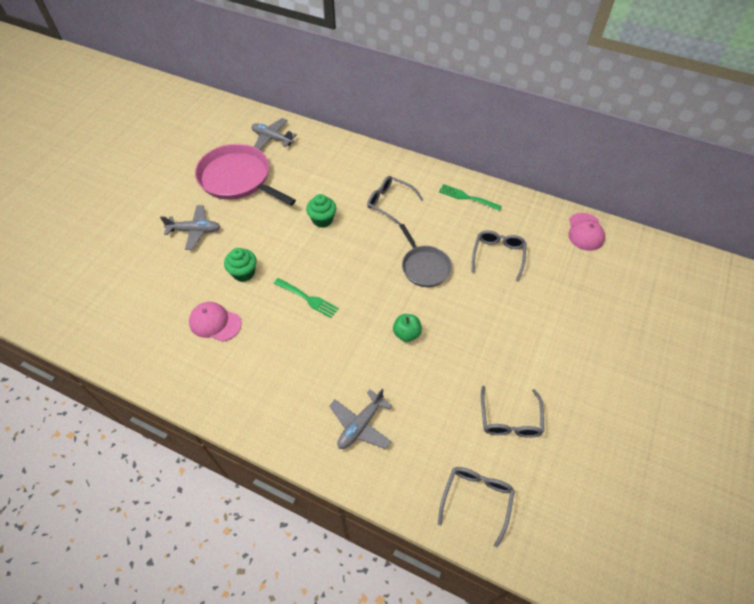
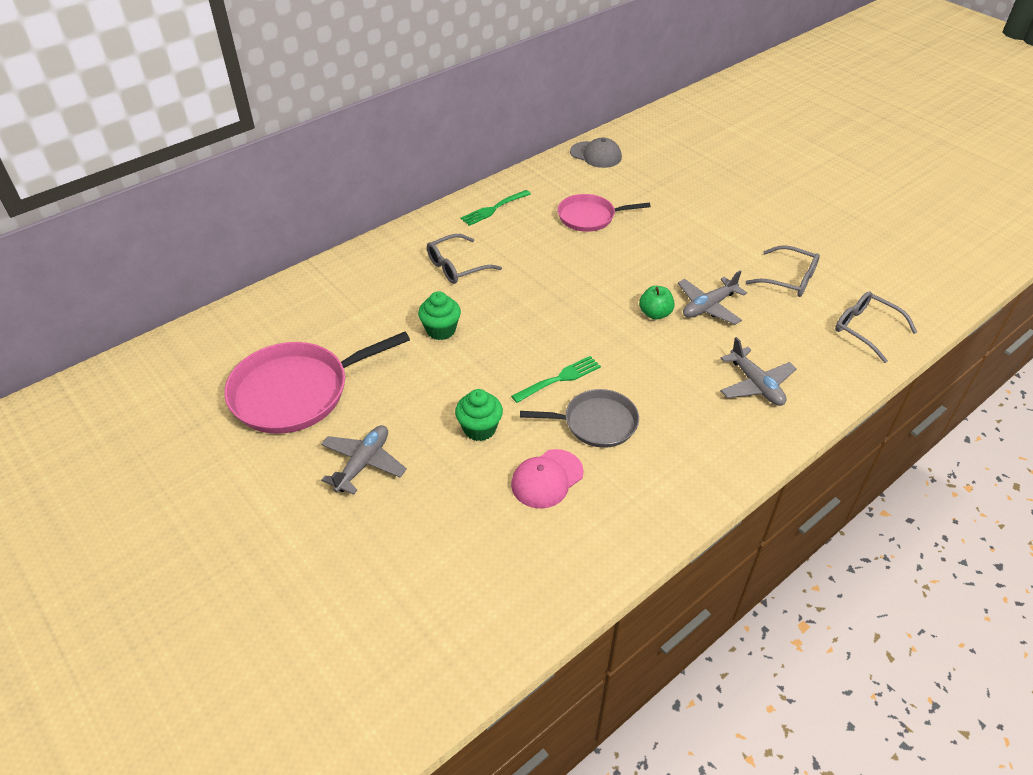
camera: 65 degrees left, 10 degrees down
grey plane [252,118,297,150] -> grey plane moved to [678,270,747,325]
grey pan [400,224,452,287] -> grey pan moved to [520,389,639,448]
grey glasses [472,230,526,281] -> pink pan [557,194,651,232]
pink cap [568,213,605,251] -> grey cap [570,138,622,168]

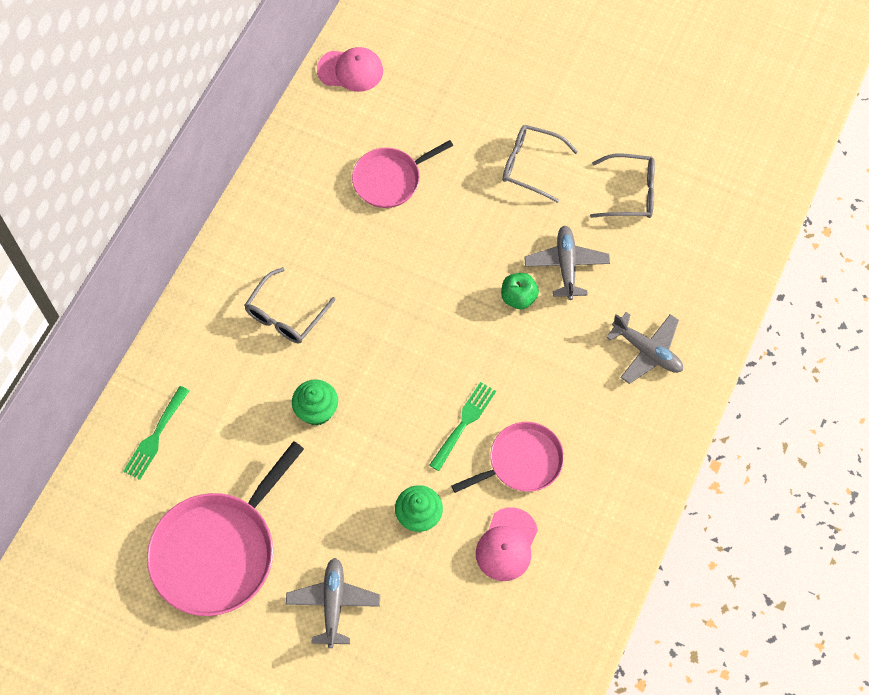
camera: 25 degrees left, 20 degrees up
green fork [461,190,531,226] -> green fork moved to [123,386,189,480]
grey pan [520,389,639,448] -> pink pan [451,422,564,493]
grey cap [570,138,622,168] -> pink cap [317,47,383,92]
grey plane [678,270,747,325] -> grey plane turned 150 degrees clockwise [524,226,610,300]
grey glasses [835,291,917,363] -> grey glasses moved to [502,125,578,203]

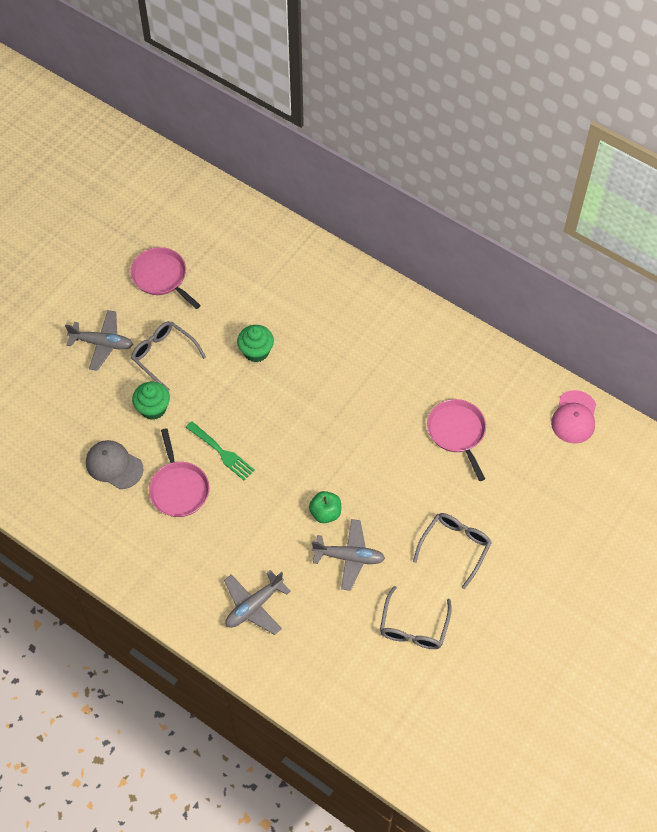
camera: 100 degrees right, 5 degrees down
green fork [123,386,189,480] -> none
pink pan [147,441,304,616] -> pink pan [130,247,201,309], size x0.60
grey glasses [244,267,336,343] -> grey glasses moved to [131,321,206,391]
pink cap [476,507,538,581] -> grey cap [86,440,143,489]

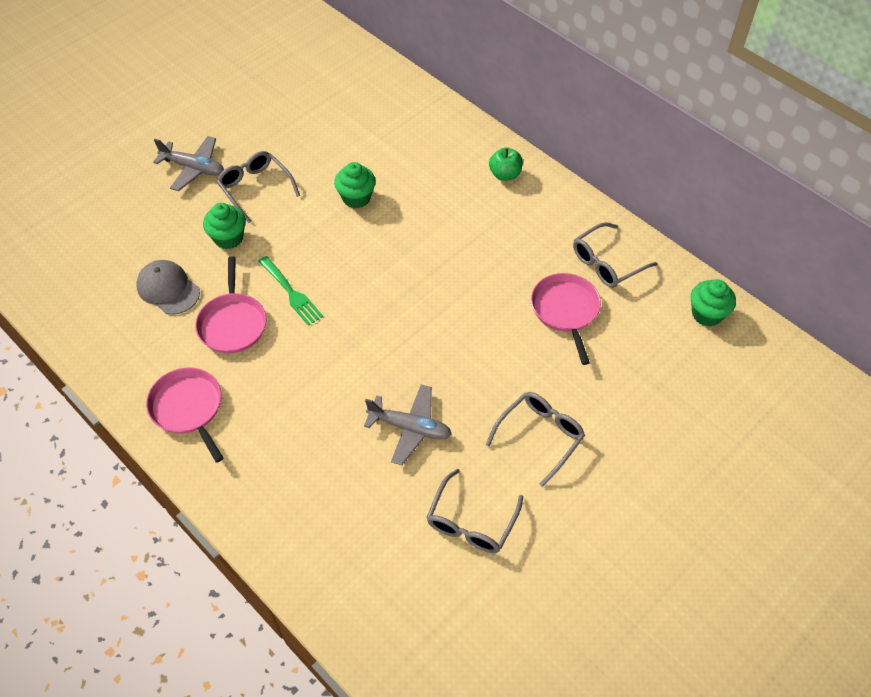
camera: 10 degrees right, 5 degrees down
pink pan [130,247,201,309] -> pink pan moved to [146,367,224,463]
grey plane [224,570,291,635] -> none
green apple [309,491,341,523] -> green apple moved to [489,147,523,181]
pink cap [551,390,596,444] -> green cupcake [691,279,736,327]
none -> grey glasses [573,222,657,288]

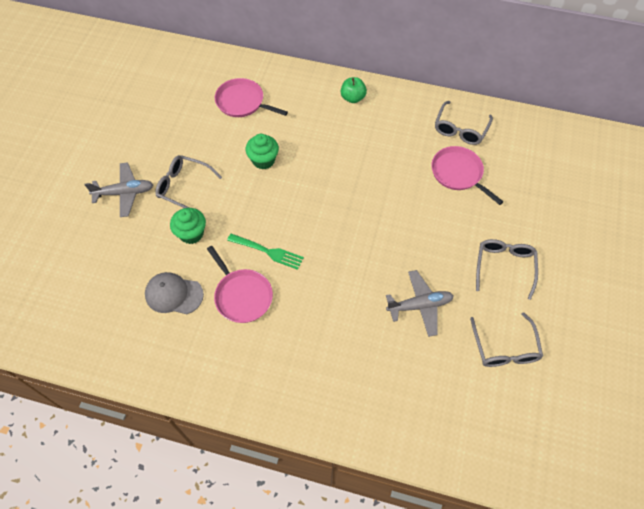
camera: 30 degrees left, 5 degrees up
pink pan [146,367,224,463] -> pink pan moved to [215,78,288,117]
green cupcake [691,279,736,327] -> none

